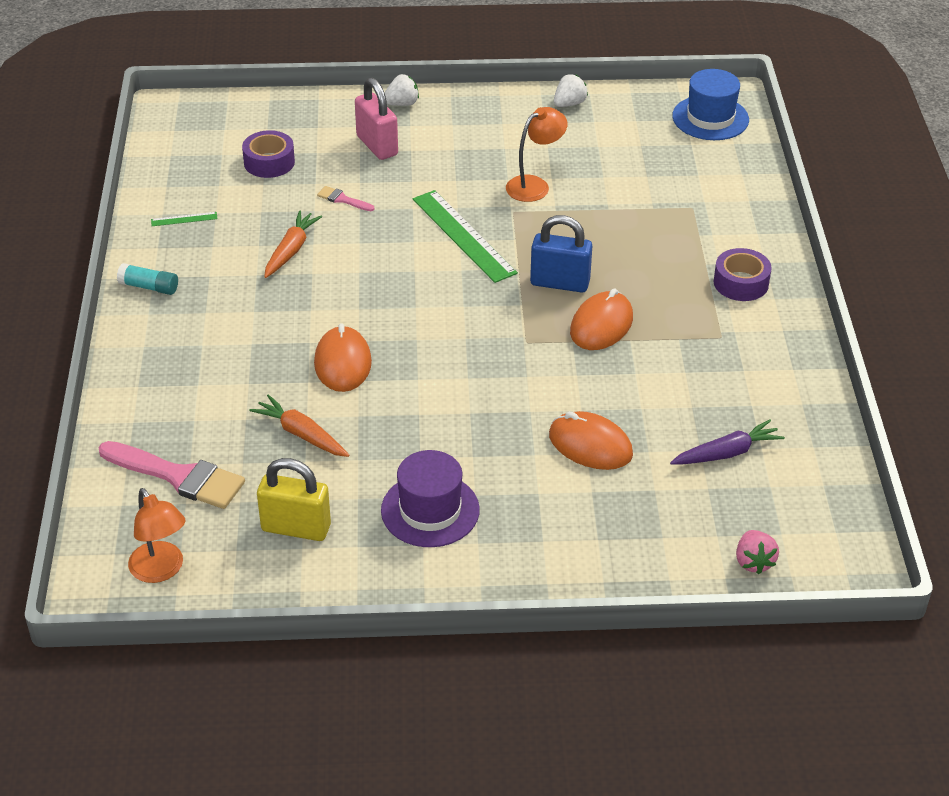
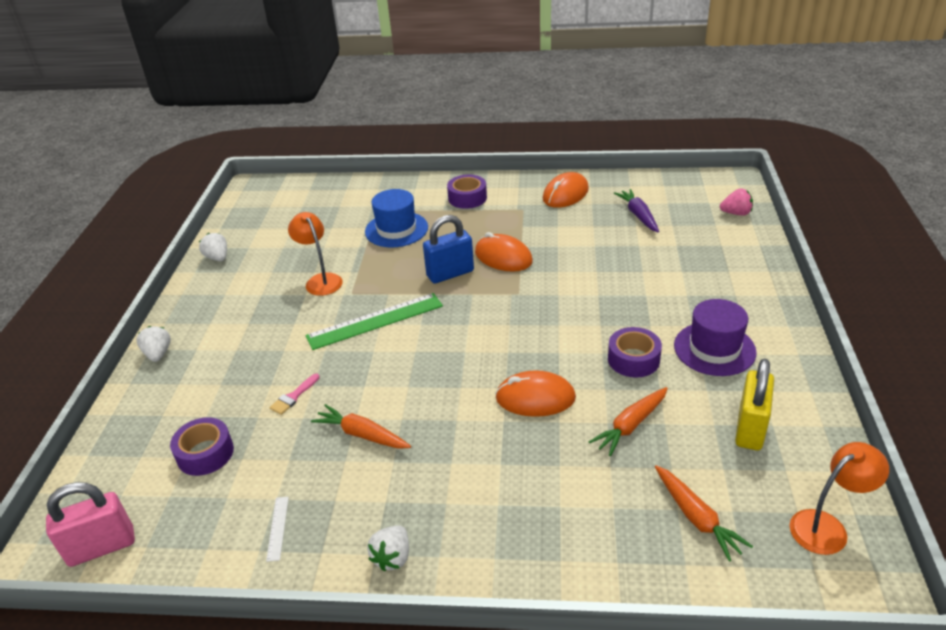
camera: 80 degrees left, 5 degrees down
pink brush [99,441,245,509] -> orange carrot [655,465,753,562]
turquoise glue stick [117,263,178,295] -> white strawberry [367,525,409,571]
green ruler [151,212,218,226] -> white ruler [266,497,289,562]
pink padlock [355,78,398,160] -> pink padlock moved to [46,482,135,567]
blue padlock [530,215,592,292] -> blue padlock turned 45 degrees clockwise [423,215,474,283]
orange mouse [549,411,633,470] -> orange mouse moved to [543,172,589,208]
blue hat [672,69,749,140] -> blue hat moved to [365,189,428,248]
none -> purple tape [608,327,662,378]

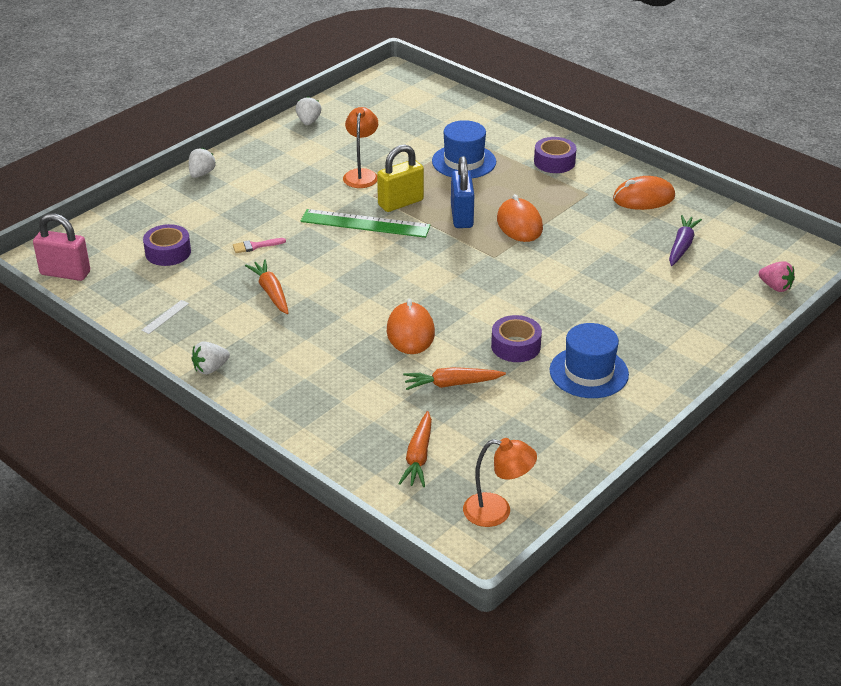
camera: 35 degrees right, 0 degrees up
blue padlock [423,215,474,283] -> blue padlock turned 75 degrees clockwise [451,156,474,228]
orange mouse [495,370,576,417] -> orange mouse turned 45 degrees clockwise [387,299,435,354]
purple hat [674,299,757,376] -> blue hat [550,323,629,398]
yellow padlock [735,359,774,450] -> yellow padlock moved to [377,144,424,212]

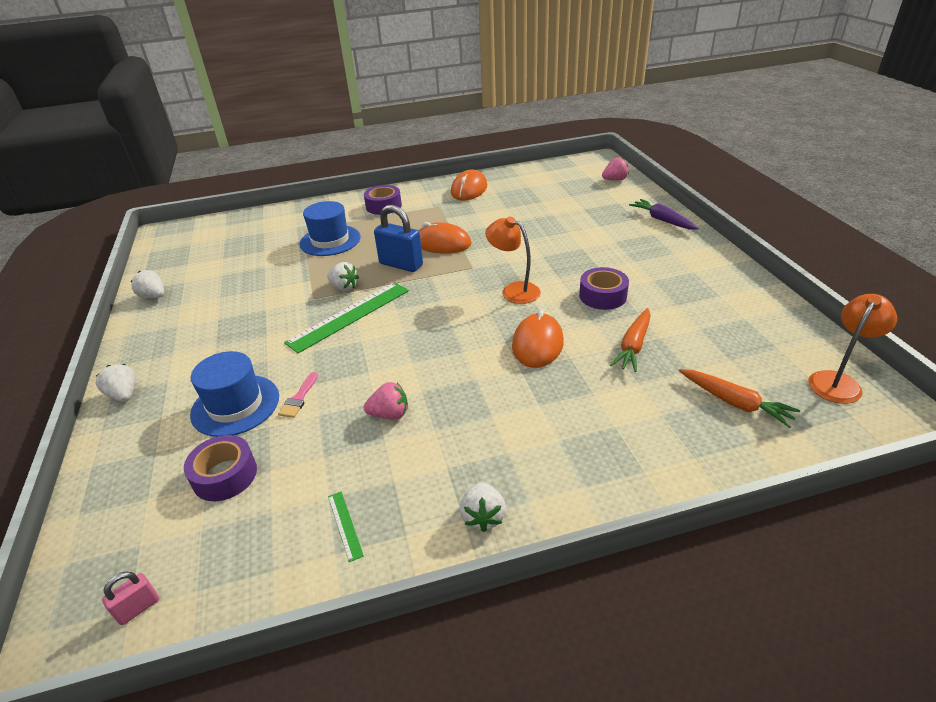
camera: 55 degrees left, 0 degrees up
pink padlock [33,213,90,281] -> pink padlock [102,572,159,625], size x0.50
white ruler [141,300,189,334] -> green ruler [328,492,364,562]
orange carrot [245,259,289,314] -> pink strawberry [364,382,408,420]
orange lamp [343,107,378,188] -> orange lamp moved to [485,217,541,304]
yellow padlock [377,144,424,212] -> white strawberry [327,262,359,291]
orange mouse [387,299,435,354] -> orange mouse turned 75 degrees clockwise [512,309,564,368]
blue hat [550,323,629,398] -> blue hat moved to [190,351,279,437]
purple carrot [669,215,702,266] -> purple carrot moved to [629,199,699,230]

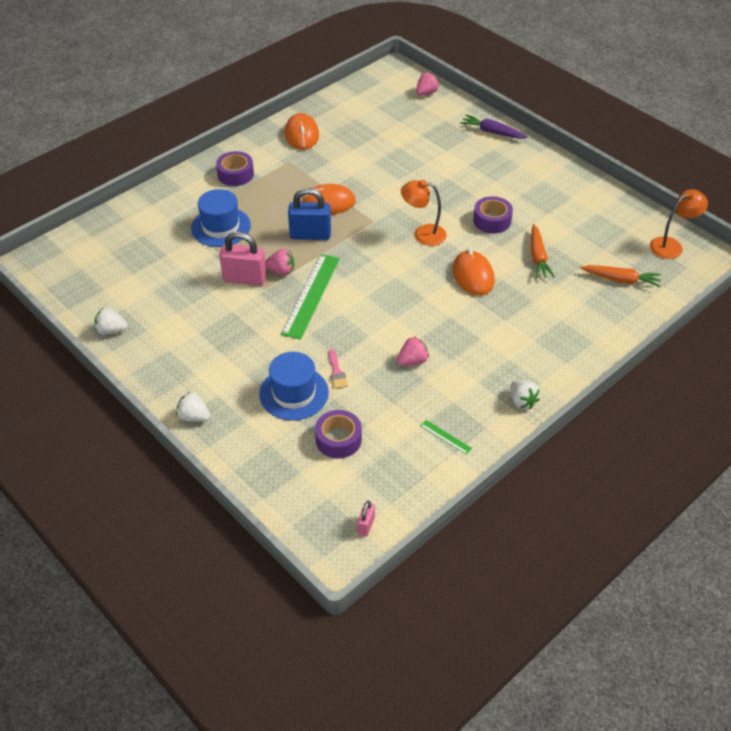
camera: 30 degrees left, 10 degrees up
white strawberry [327,262,359,291] -> pink strawberry [265,249,294,275]
orange lamp [808,294,897,404] -> orange lamp turned 45 degrees clockwise [650,189,708,259]
none -> pink padlock [219,231,267,286]

